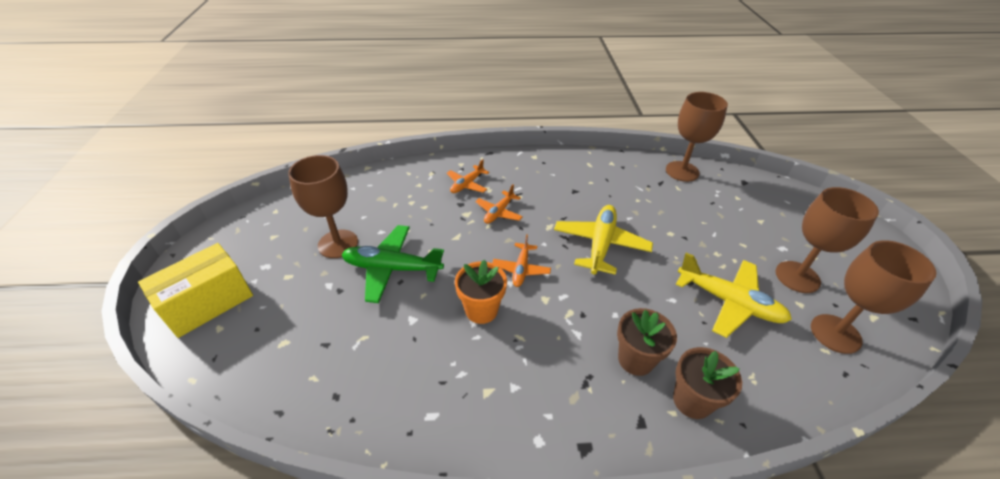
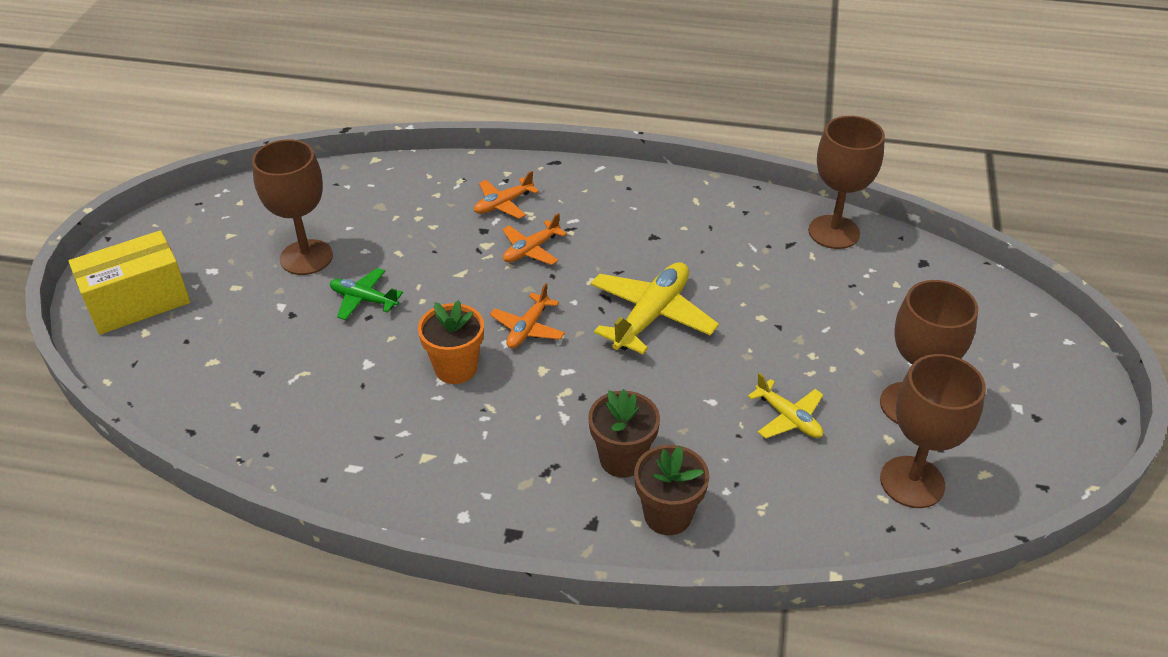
camera: 15 degrees right, 0 degrees up
green plane [342,225,444,303] -> green plane [330,268,403,320], size x0.57
yellow plane [676,253,792,338] -> yellow plane [748,373,823,439], size x0.57

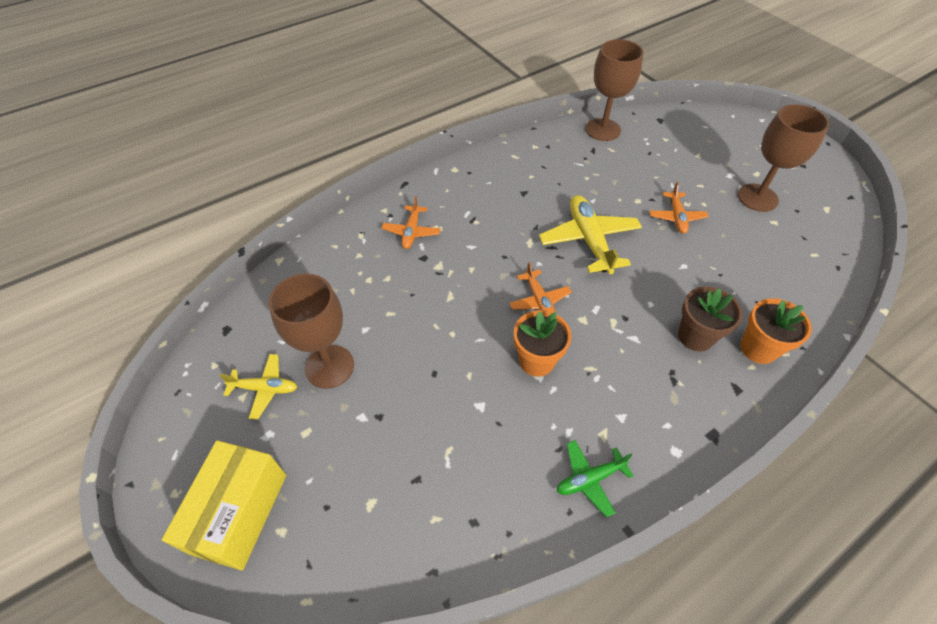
camera: 45 degrees left, 10 degrees up
green plane [330,268,403,320] -> green plane moved to [557,440,634,517]
orange plane [502,213,567,265] -> orange plane moved to [649,182,709,234]
brown flower pot [634,445,709,535] -> orange flower pot [740,298,812,364]
yellow plane [748,373,823,439] -> yellow plane moved to [219,354,297,419]
brown goblet [880,354,986,508] -> none

